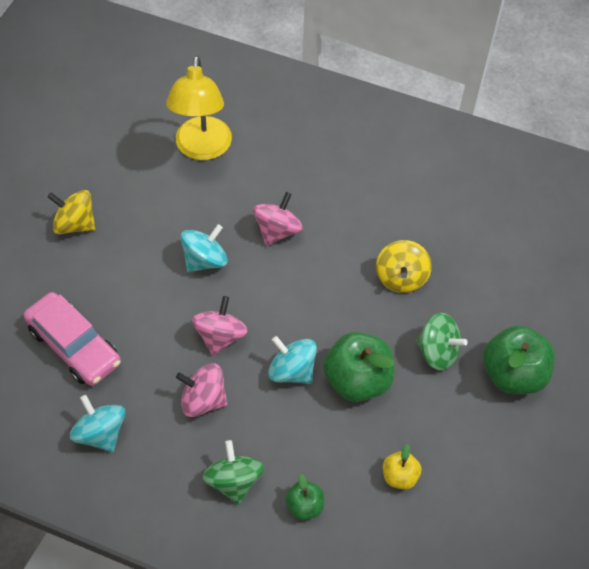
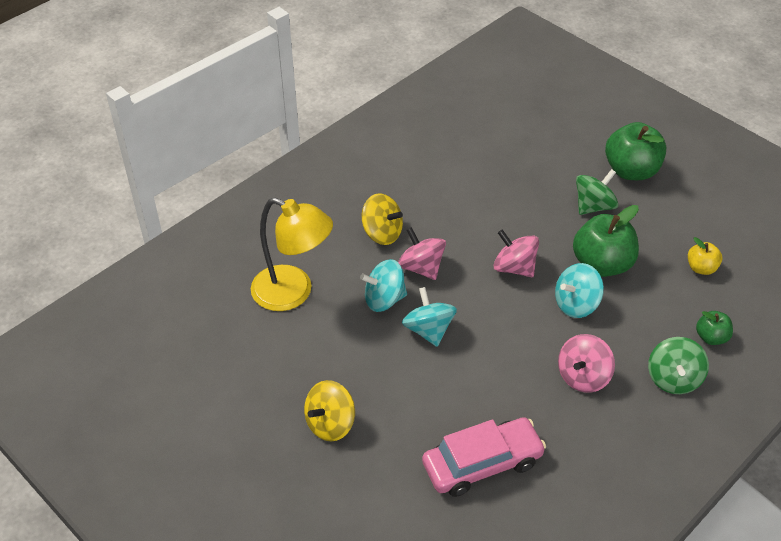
camera: 65 degrees left, 10 degrees down
turquoise spinning top [70,395,125,452] -> turquoise spinning top moved to [360,259,407,312]
pink spinning top [192,296,248,356] -> pink spinning top moved to [494,229,539,277]
green spinning top [203,440,264,505] -> green spinning top turned 90 degrees counterclockwise [648,337,709,394]
yellow spinning top [376,240,432,293] -> yellow spinning top moved to [362,193,403,245]

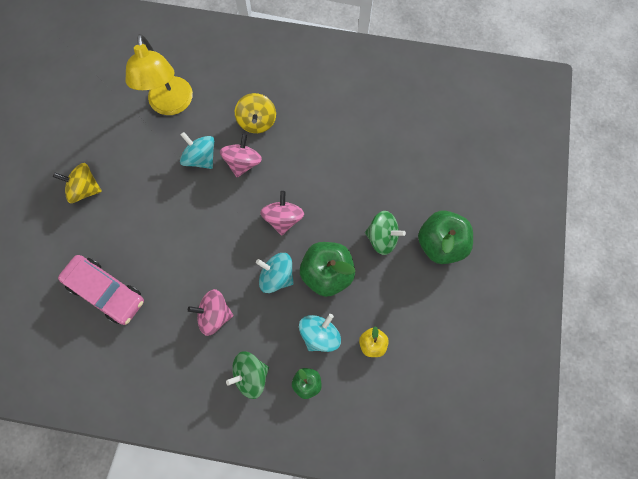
camera: 55 degrees right, 25 degrees up
turquoise spinning top [402,287,457,347] -> turquoise spinning top moved to [299,314,341,352]

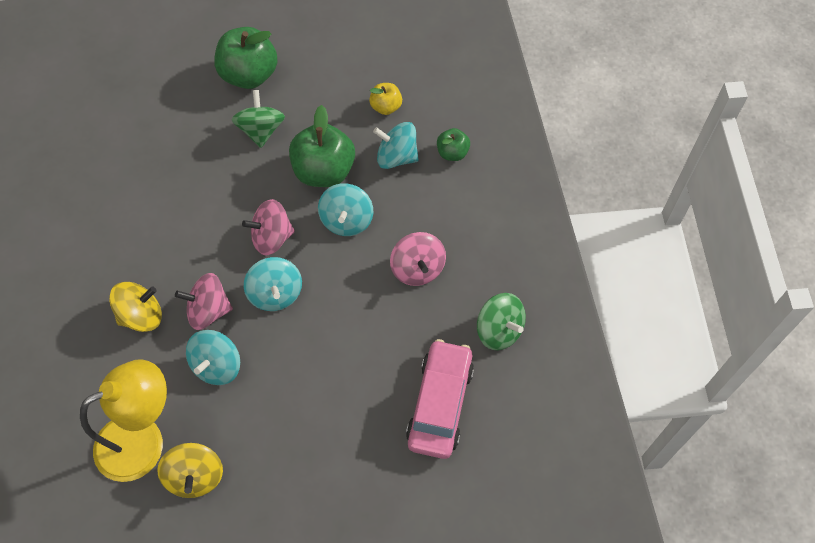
camera: 110 degrees left, 10 degrees down
yellow spinning top [53,163,102,203] -> yellow spinning top moved to [157,443,223,498]
green spinning top [226,351,269,399] -> green spinning top moved to [477,293,526,350]
none -> turquoise spinning top [244,257,302,311]

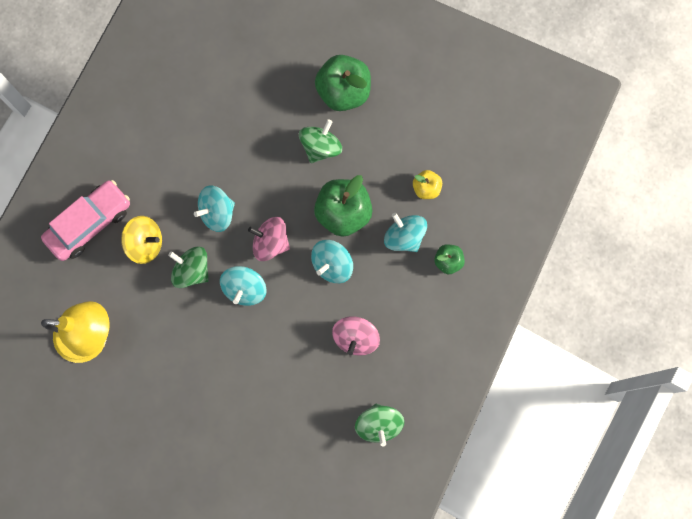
camera: 35 degrees right, 15 degrees up
yellow spinning top [157,443,223,498] -> none
pink spinning top [175,273,233,330] -> green spinning top [168,246,209,288]
turquoise spinning top [186,330,240,385] -> turquoise spinning top moved to [194,185,235,232]
pink car [406,339,474,459] -> pink car moved to [41,180,130,261]

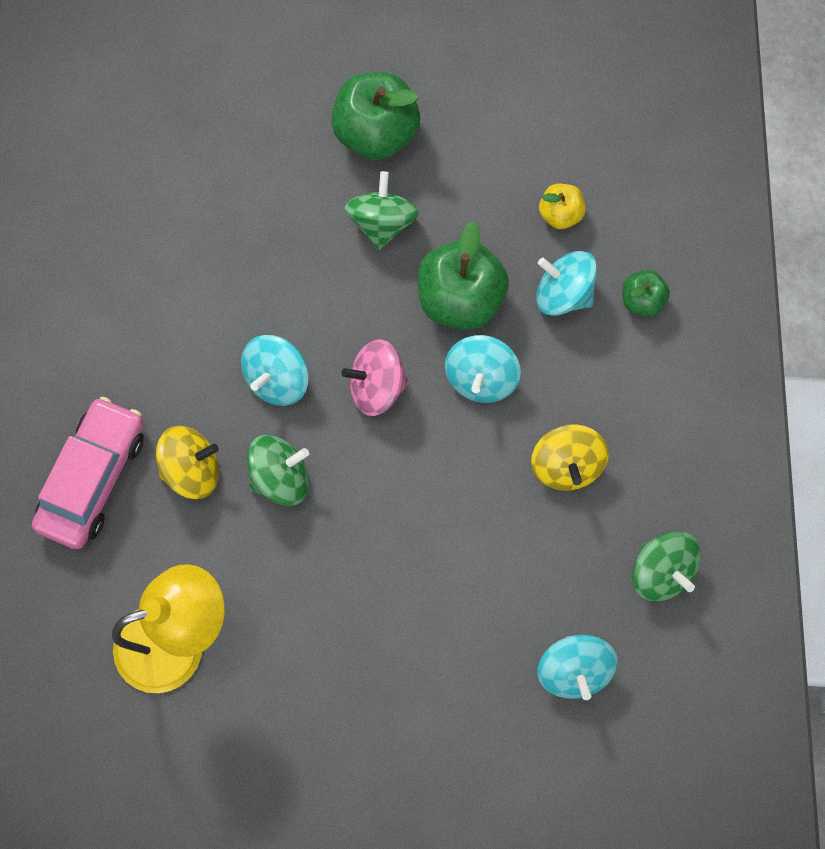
camera: 25 degrees left, 5 degrees down
green spinning top [168,246,209,288] -> green spinning top turned 150 degrees clockwise [247,435,309,506]
turquoise spinning top [220,266,266,306] -> turquoise spinning top moved to [537,635,618,700]
pink spinning top [332,316,380,356] -> yellow spinning top [531,424,609,491]

